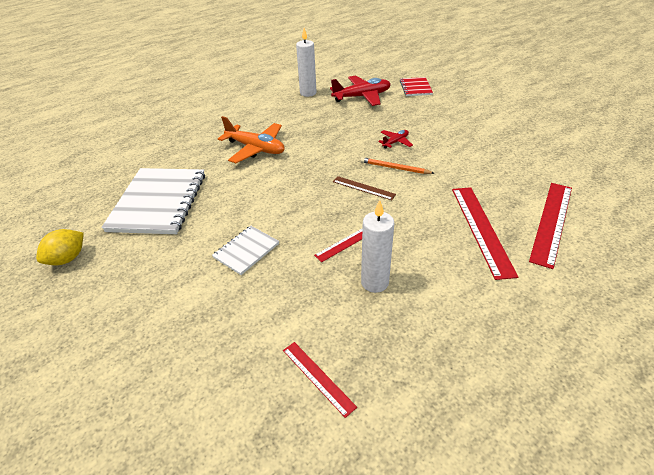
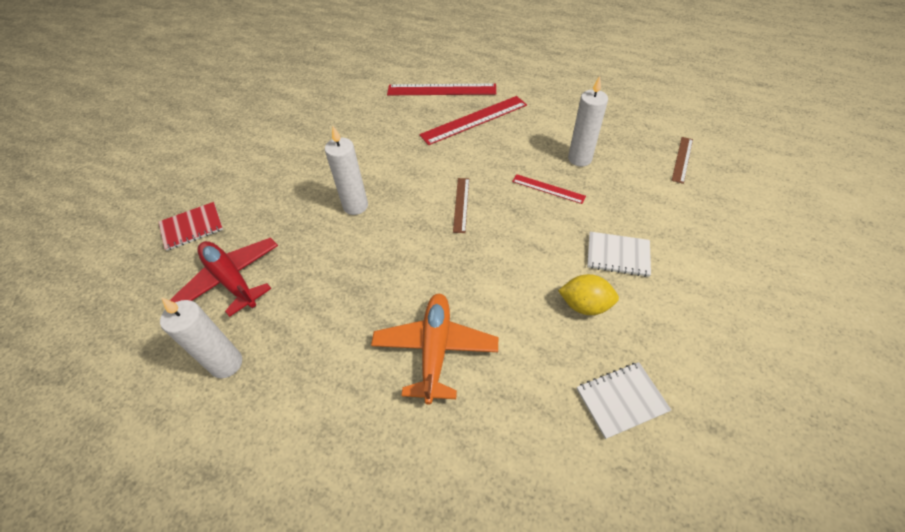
camera: 115 degrees left, 10 degrees up
yellow lemon [36,229,84,265] -> yellow lemon moved to [558,274,619,315]
white notebook [101,168,205,234] -> white notebook [577,362,671,439], size x0.50
red ruler [283,342,357,418] -> brown ruler [671,137,693,184]
orange pencil [360,157,434,174] -> none
red plane [378,130,413,149] -> white candle [325,126,368,215]

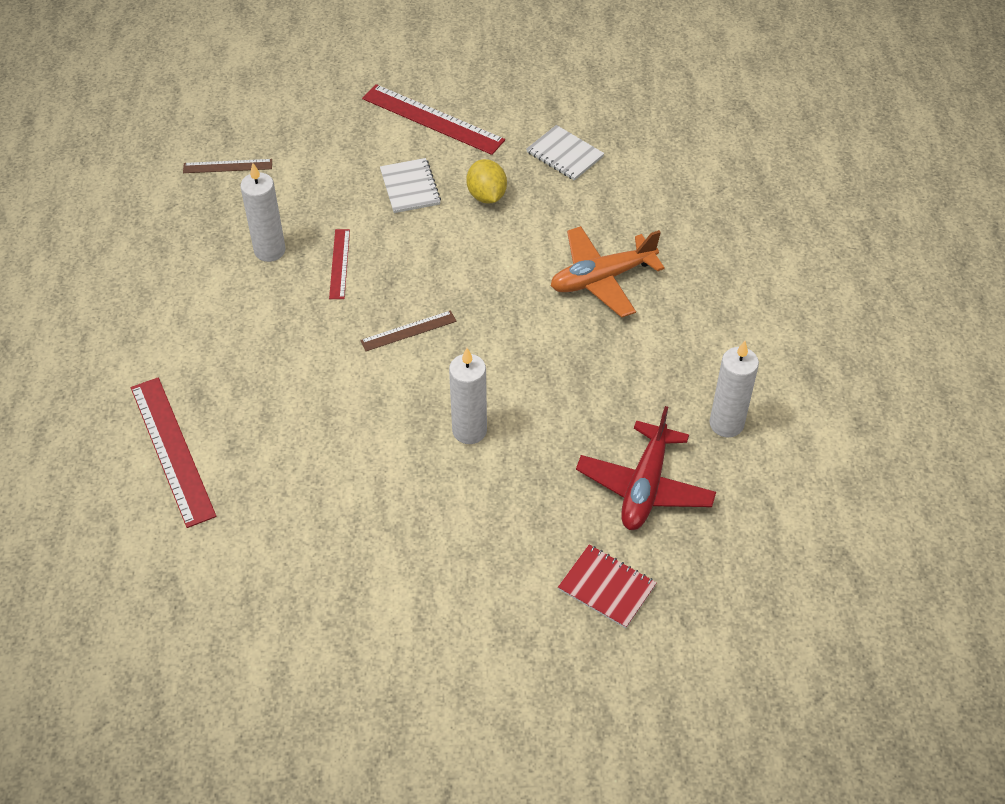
camera: 120 degrees left, 0 degrees up
red ruler [419,96,527,145] -> red ruler moved to [362,84,505,155]

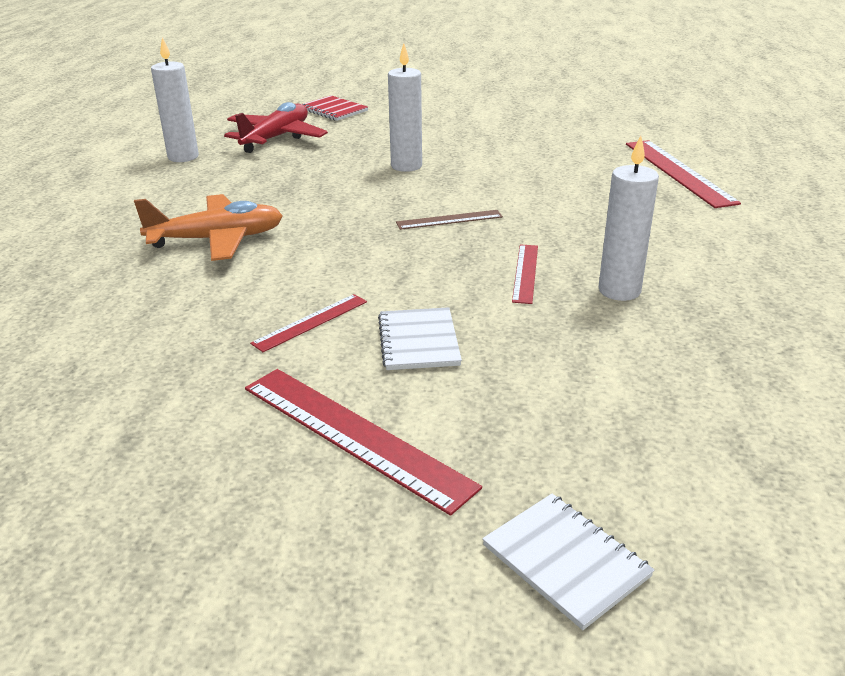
camera: 170 degrees left, 20 degrees down
brown ruler [183,159,272,173] -> none
yellow lemon [466,159,507,204] -> red ruler [250,294,367,352]
white notebook [526,125,604,181] -> white notebook moved to [482,494,654,630]

